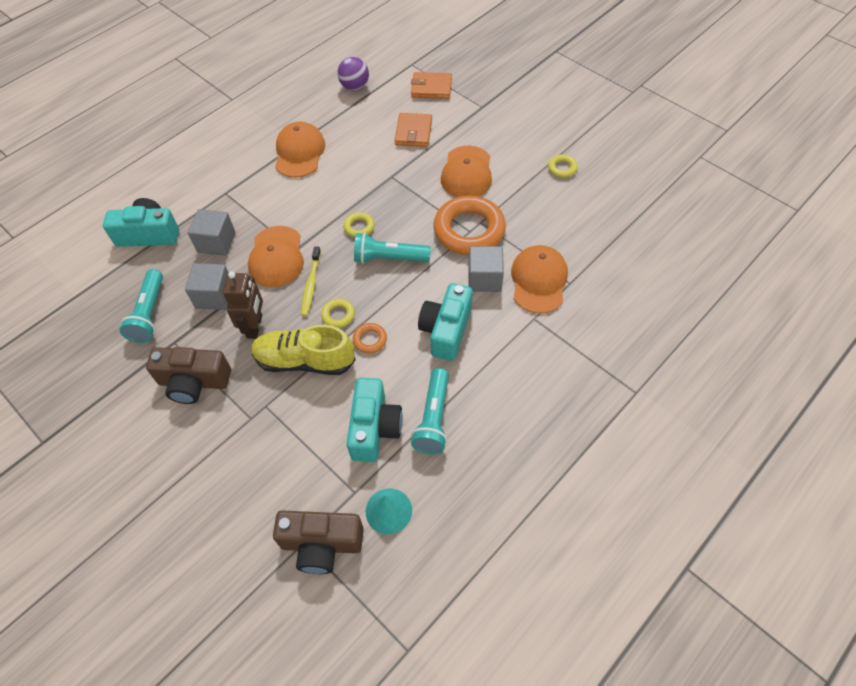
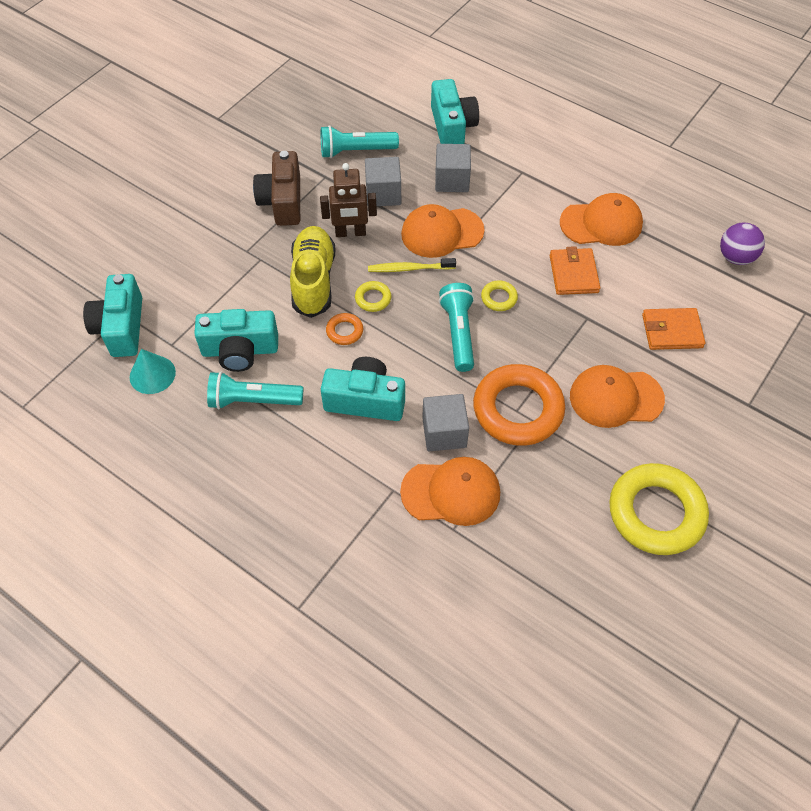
camera: 80 degrees right, 0 degrees up
brown camera [273,510,364,574] -> turquoise camera [83,274,142,357]
orange wallet [411,72,452,99] -> orange wallet moved to [550,246,600,295]
yellow ring [548,154,578,178] -> yellow ring [609,463,709,555], size x2.30

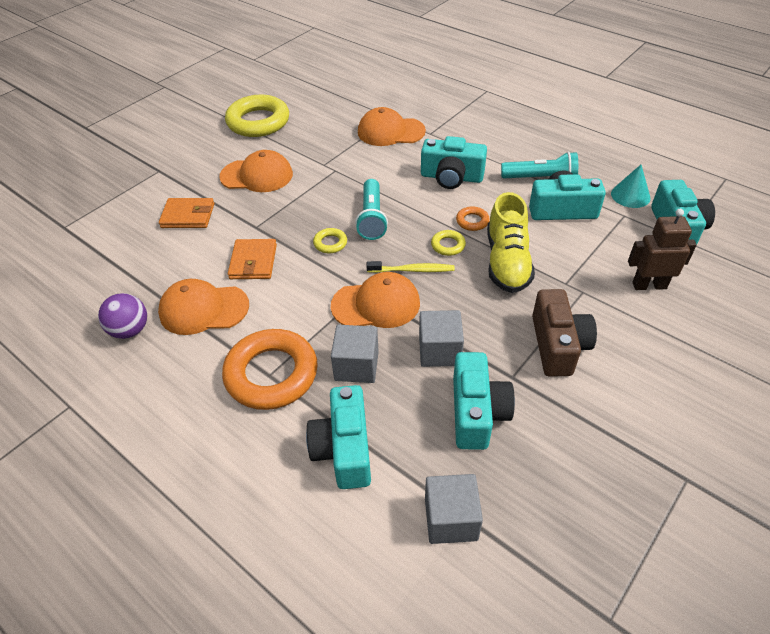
camera: 175 degrees left, 10 degrees down
brown robot [320,163,377,237] -> brown robot moved to [628,209,697,290]
turquoise flashlight [321,125,399,158] -> turquoise camera [453,352,515,450]
grey cube [422,394,469,451] -> grey cube moved to [425,474,483,544]
orange ring [473,364,565,446] -> orange ring moved to [222,329,318,410]
purple ball [720,223,765,265] -> purple ball moved to [98,293,147,339]

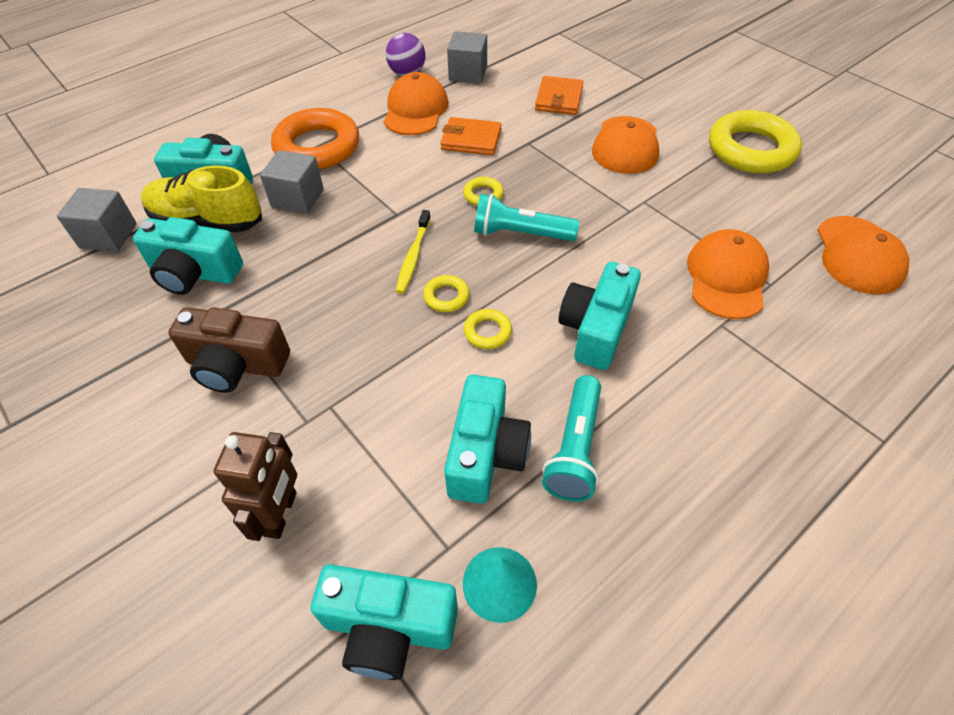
camera: 100 degrees right, 5 degrees up
orange cap [331,272,420,328] -> orange cap moved to [817,216,909,295]
grey cube [419,310,464,367] -> grey cube moved to [447,31,487,83]
orange ring [456,206,490,231] -> yellow ring [464,309,512,349]
yellow shoe [487,192,535,293] -> yellow shoe moved to [141,165,262,233]

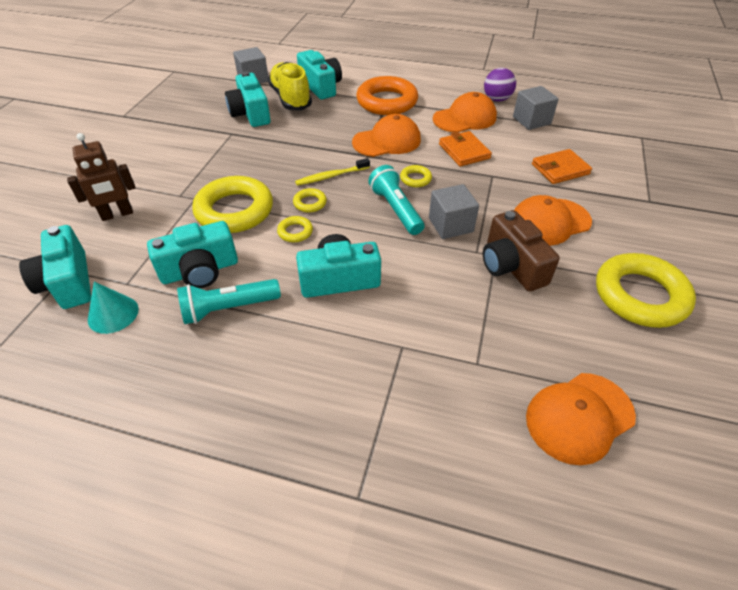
camera: 55 degrees right, 5 degrees down
brown camera [168,307,290,393] -> brown camera moved to [483,210,560,291]
grey cube [260,150,324,214] -> grey cube moved to [429,184,479,239]
orange cap [687,229,769,319] -> orange cap moved to [352,114,421,157]
none -> yellow ring [192,176,273,233]

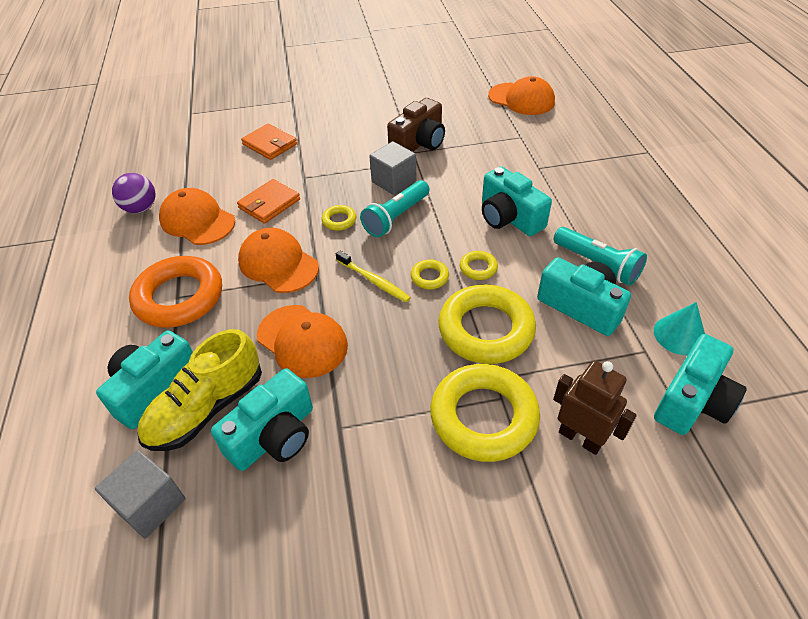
camera: 115 degrees left, 0 degrees up
grey cube [513,86,559,130] -> none
orange cap [514,195,592,246] -> orange cap moved to [257,305,348,378]
yellow ring [596,253,696,328] -> yellow ring moved to [430,364,540,462]

